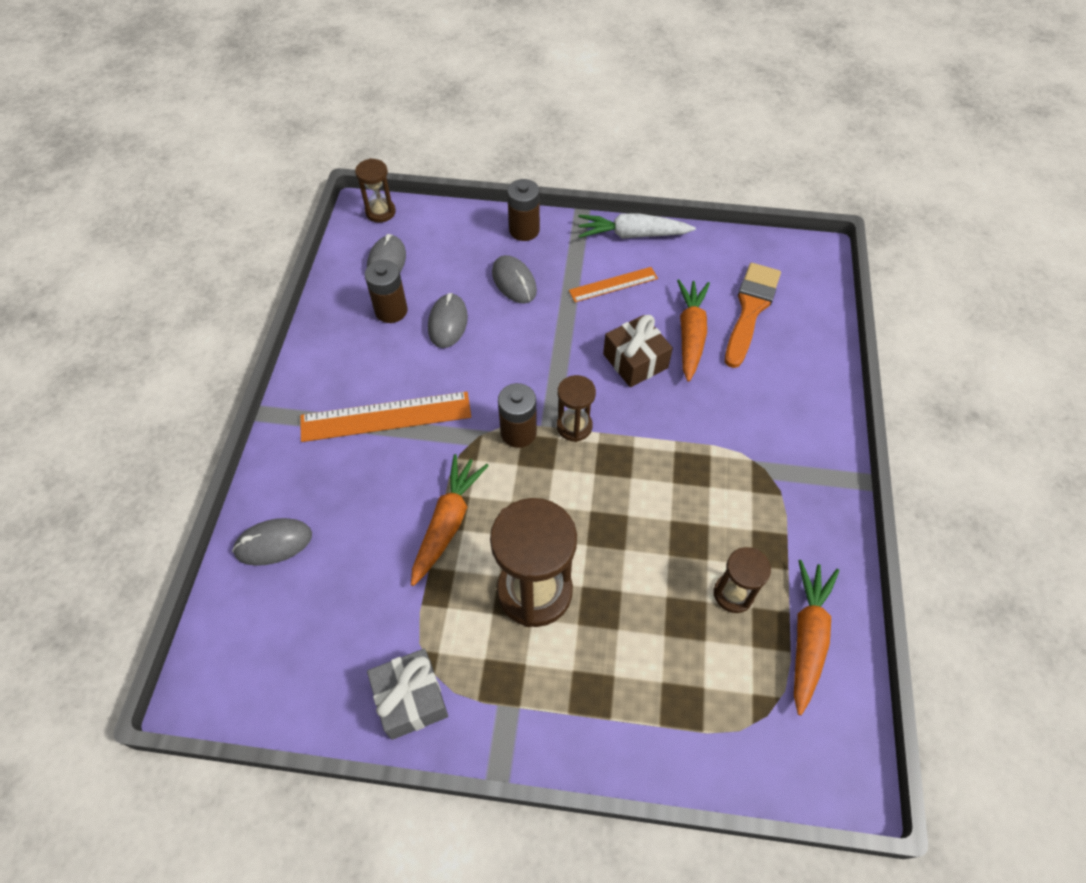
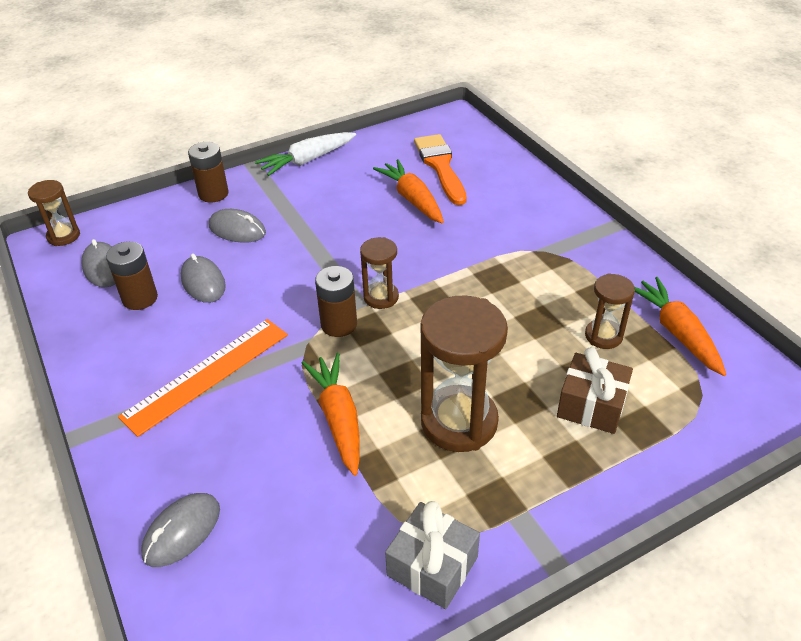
camera: 35 degrees left, 15 degrees down
orange ruler [569,267,658,302] -> none
brown gift [603,315,673,387] -> brown gift moved to [557,347,633,434]

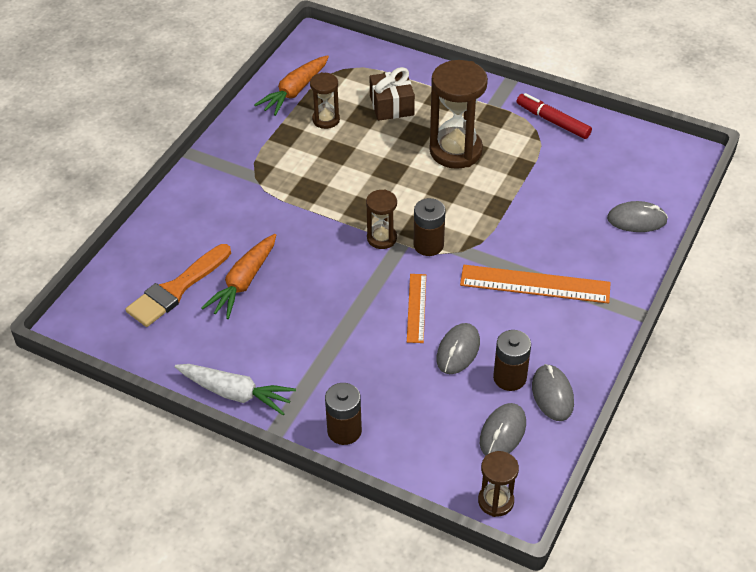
camera: 125 degrees left, 5 degrees up
grey mouse [209,209,266,243] -> grey mouse moved to [532,364,574,421]
orange carrot [302,353,360,476] -> none
grey gift [385,501,480,609] -> red marker [517,93,592,139]
none -> orange ruler [407,274,426,343]

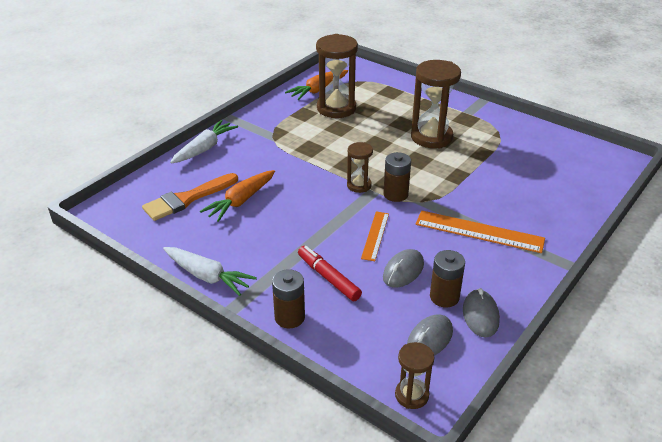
camera: 10 degrees right, 10 degrees down
brown hourglass [310,72,340,129] -> brown hourglass [316,34,358,118], size x1.87
brown gift [370,67,415,121] -> none
red marker [517,93,592,139] -> red marker moved to [298,246,362,301]
grey mouse [607,201,668,232] -> none
none -> white carrot [170,120,238,163]

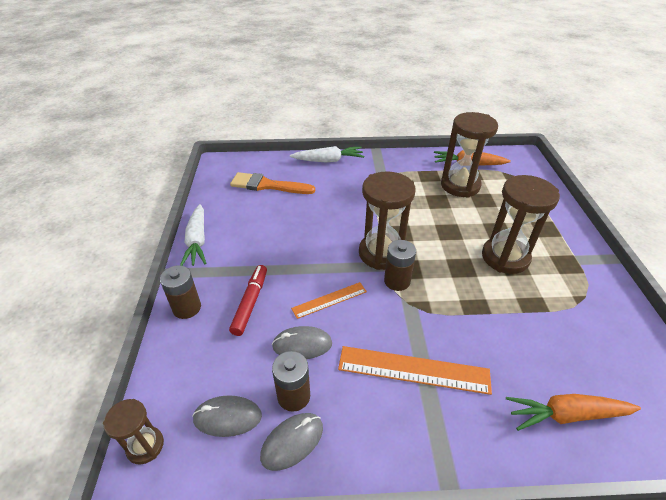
camera: 50 degrees right, 5 degrees up
orange carrot [200,170,275,222] -> orange carrot moved to [506,394,641,431]
brown hourglass [347,142,373,193] -> brown hourglass [359,171,415,270], size x1.87
orange ruler [415,210,545,253] -> orange ruler turned 60 degrees counterclockwise [338,346,492,395]

